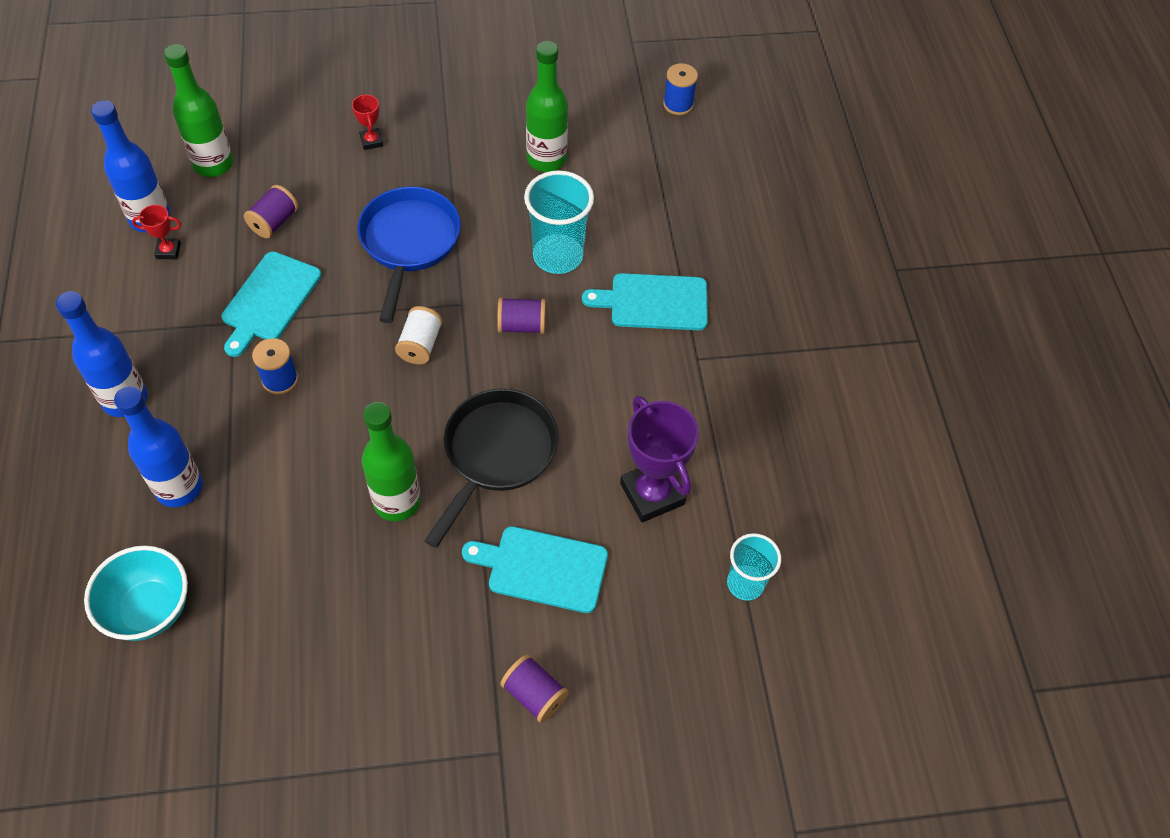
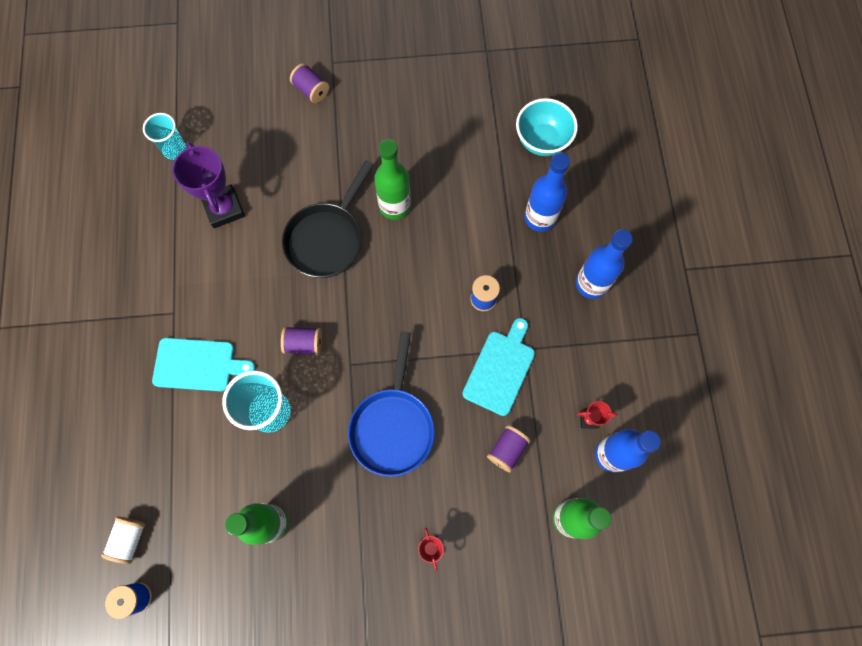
camera: 175 degrees left, 15 degrees up
white spool [395,306,443,364] -> white spool moved to [101,517,146,564]
turquoise cutting board [462,526,608,613] -> none

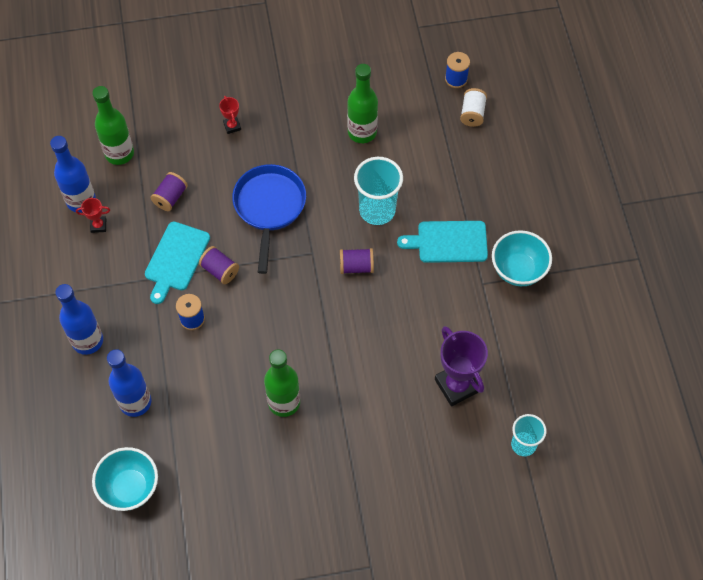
camera: 175 degrees right, 10 degrees down
black pan [282,160,374,278] -> none
purple spool [290,63,329,103] -> purple spool moved to [199,246,239,284]
none -> turquoise bowl [492,230,552,286]

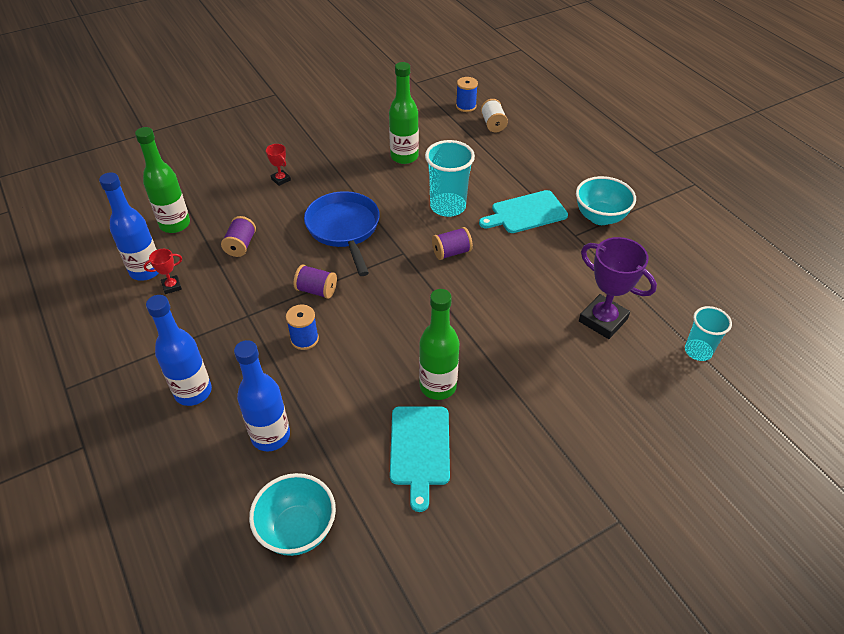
camera: 20 degrees left, 15 degrees down
turquoise cutting board [145,222,210,304] -> turquoise cutting board moved to [390,406,450,512]

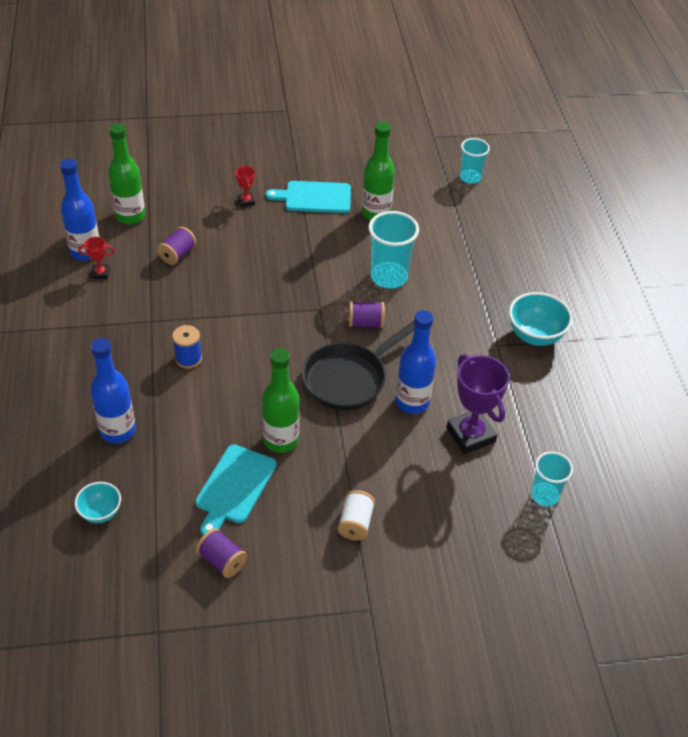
camera: 20 degrees right, 0 degrees up
blue bottle [146,295,212,406] -> blue bottle moved to [395,310,436,414]
turquoise bowl [249,473,336,556] -> turquoise bowl [75,482,121,523], size x0.62
purple spool [294,265,337,299] -> purple spool moved to [196,528,247,578]
blue pan [304,191,380,276] -> none
blue spool [456,77,478,112] -> turquoise cup [460,138,490,184]
turquoise cutting board [479,190,568,233] -> turquoise cutting board moved to [266,181,351,213]
white spool [481,99,508,133] -> white spool moved to [338,490,375,541]
none -> black pan [302,321,415,411]

